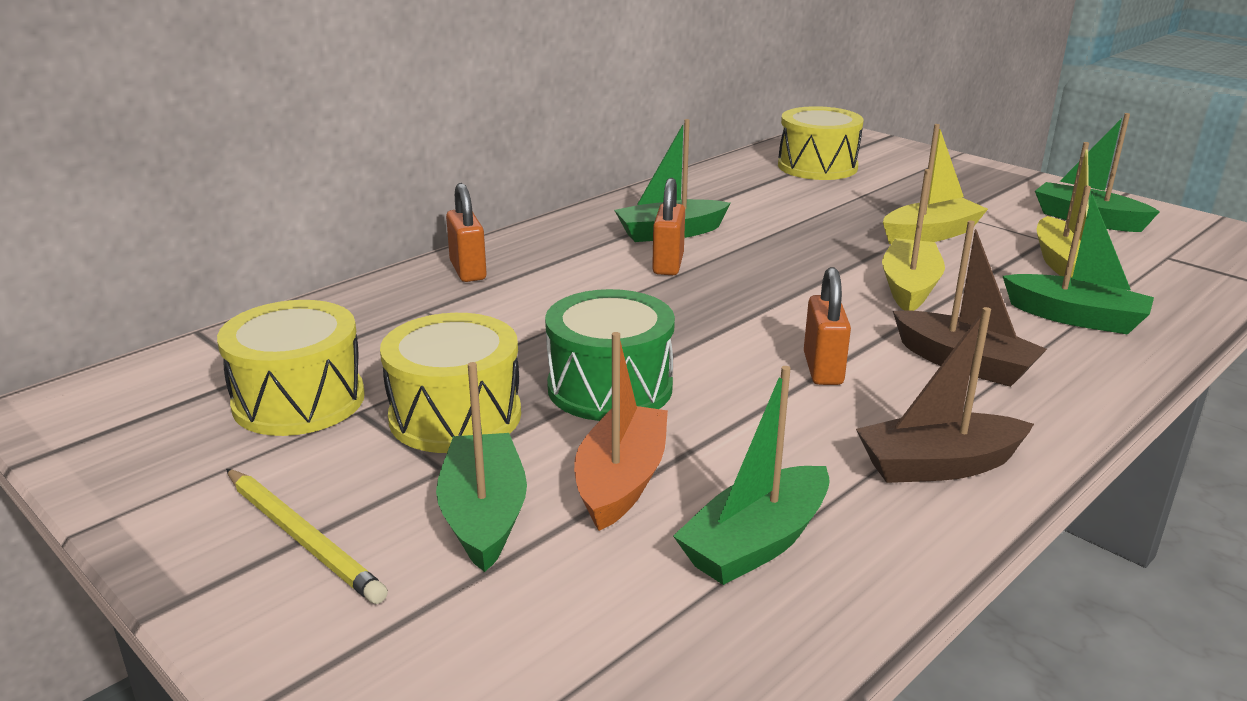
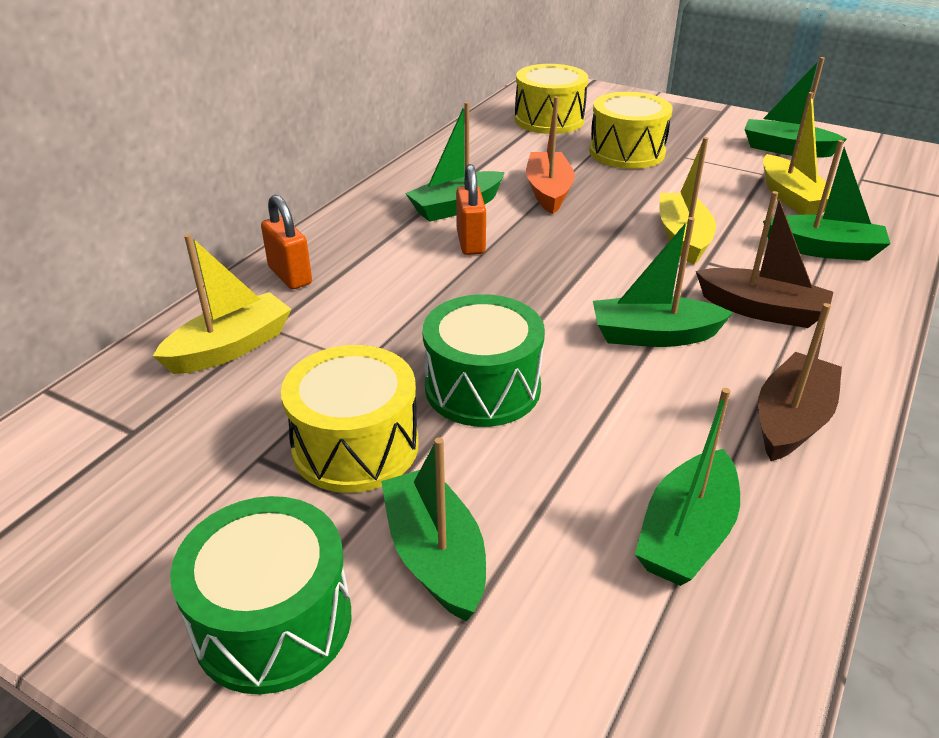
camera: 15 degrees left, 10 degrees up
yellow drum [217,300,365,436] -> yellow drum moved to [589,92,672,169]
yellow pencil [226,469,388,604] -> green drum [170,496,351,694]
orange boat [574,332,668,531] -> orange boat moved to [526,96,575,214]
orange padlock [804,267,851,385] -> green boat [593,217,733,347]
brown boat [856,307,1034,483] -> brown boat turned 150 degrees clockwise [758,303,842,461]
yellow boat [883,124,988,244] -> yellow boat moved to [153,234,292,374]

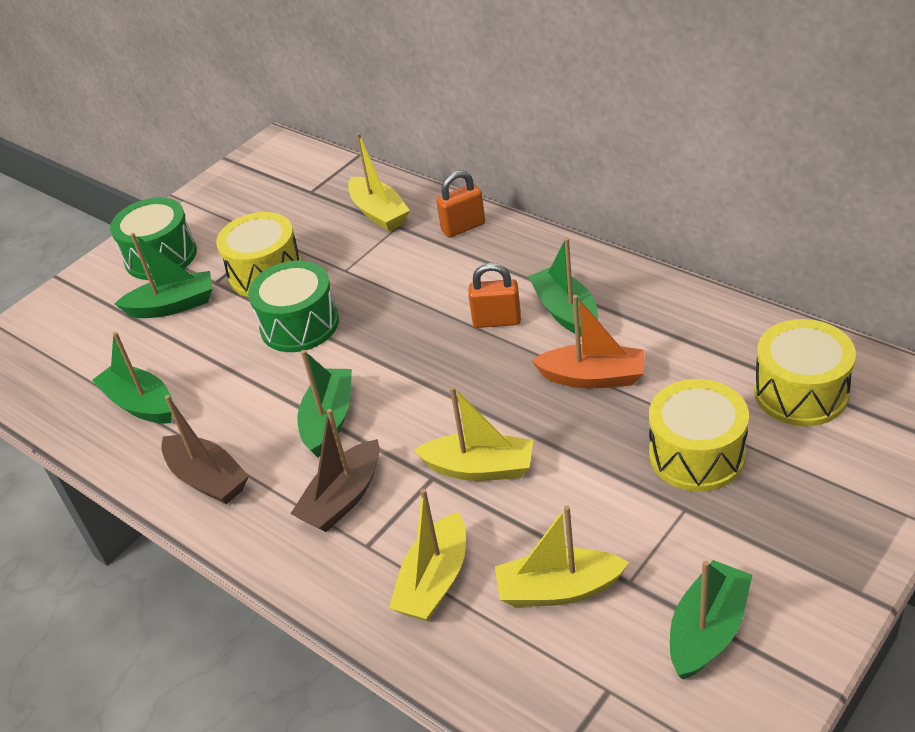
camera: 105 degrees right, 5 degrees up
green boat [763,140,891,261] -> yellow boat [389,489,466,621]

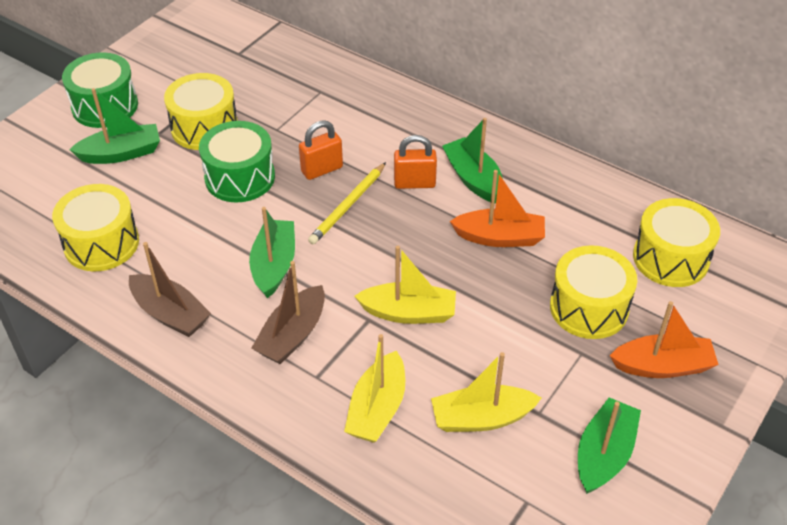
camera: 10 degrees left, 5 degrees up
green boat [92,332,172,424] -> yellow drum [52,184,139,271]
yellow boat [348,133,410,231] -> none
orange padlock [436,170,485,238] -> orange padlock moved to [299,120,343,180]
none -> yellow pencil [308,162,386,244]
none -> orange boat [610,301,719,378]

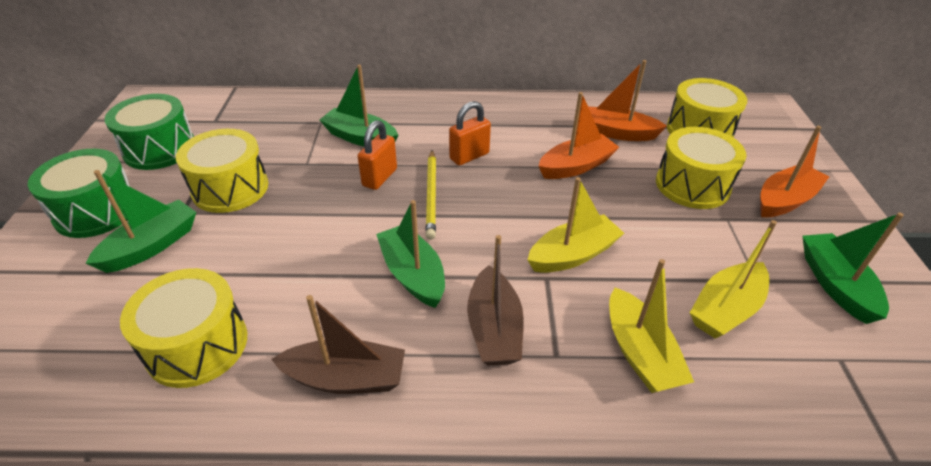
camera: 35 degrees left, 5 degrees down
green drum [199,121,275,203] -> green drum moved to [104,94,194,170]
green boat [442,118,503,203] -> green boat moved to [319,65,398,146]
none -> orange boat [588,60,667,141]

